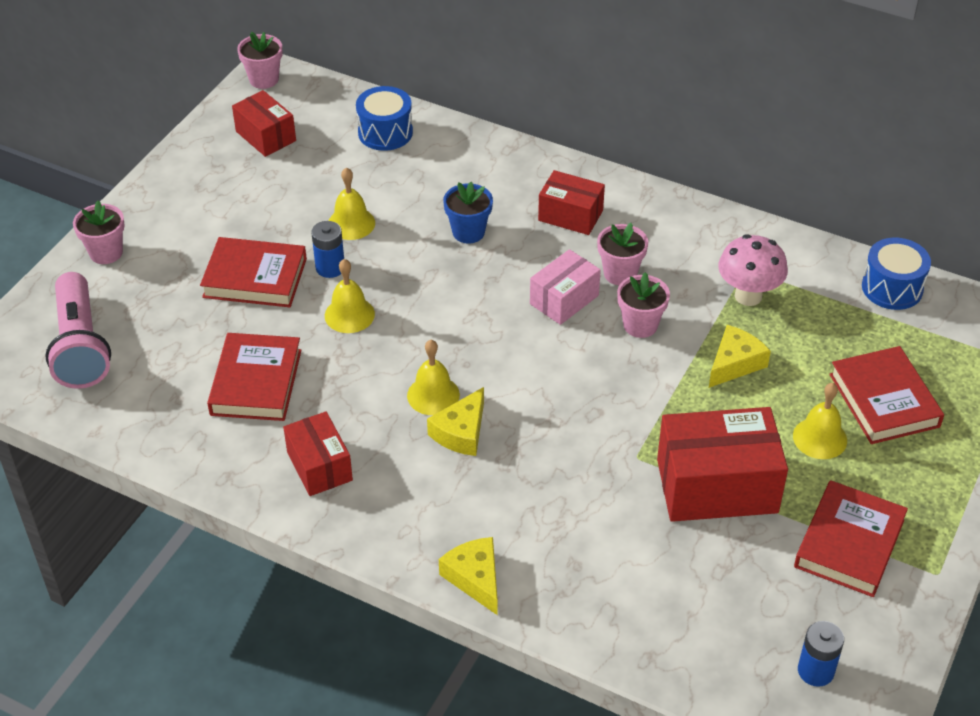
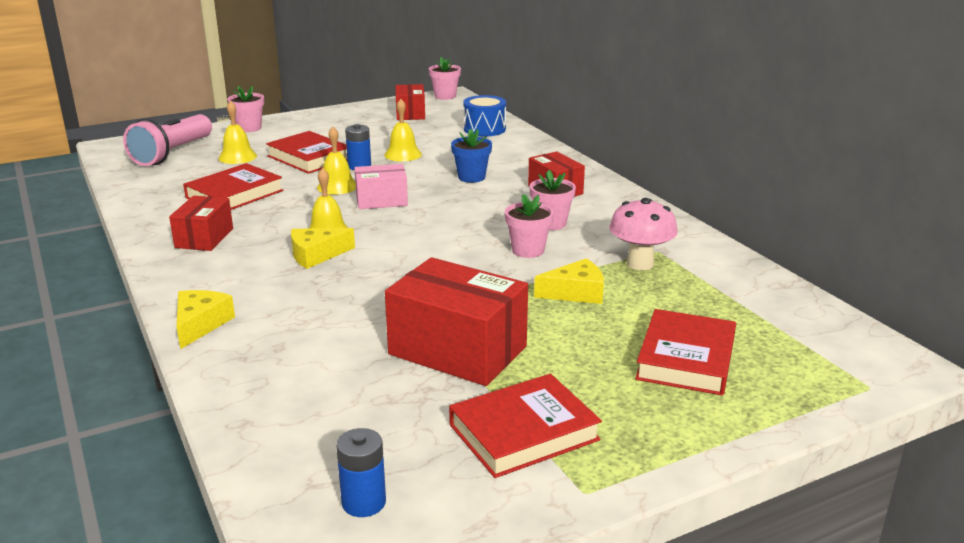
camera: 35 degrees right, 20 degrees down
pink box [530,249,601,325] -> pink box moved to [355,164,408,209]
yellow bell [793,383,847,459] -> yellow bell moved to [219,101,257,164]
blue drum [862,238,931,310] -> none

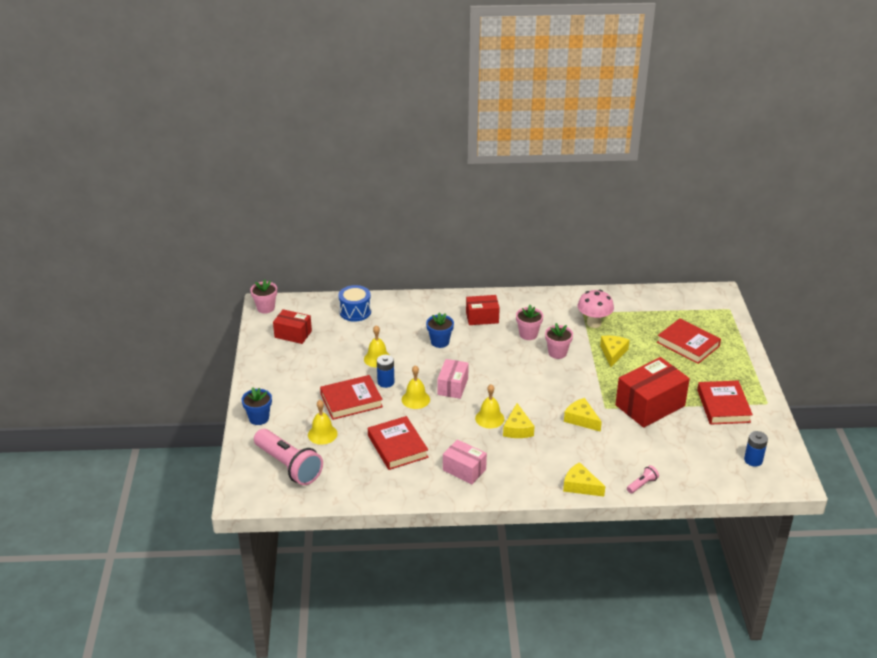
camera: 65 degrees left, 10 degrees up
red box [169,196,233,251] -> pink box [443,439,487,484]
pink flower pot [227,86,264,132] -> blue flower pot [242,387,272,425]
none -> yellow cheese [564,398,602,432]
none -> pink flashlight [627,465,659,494]

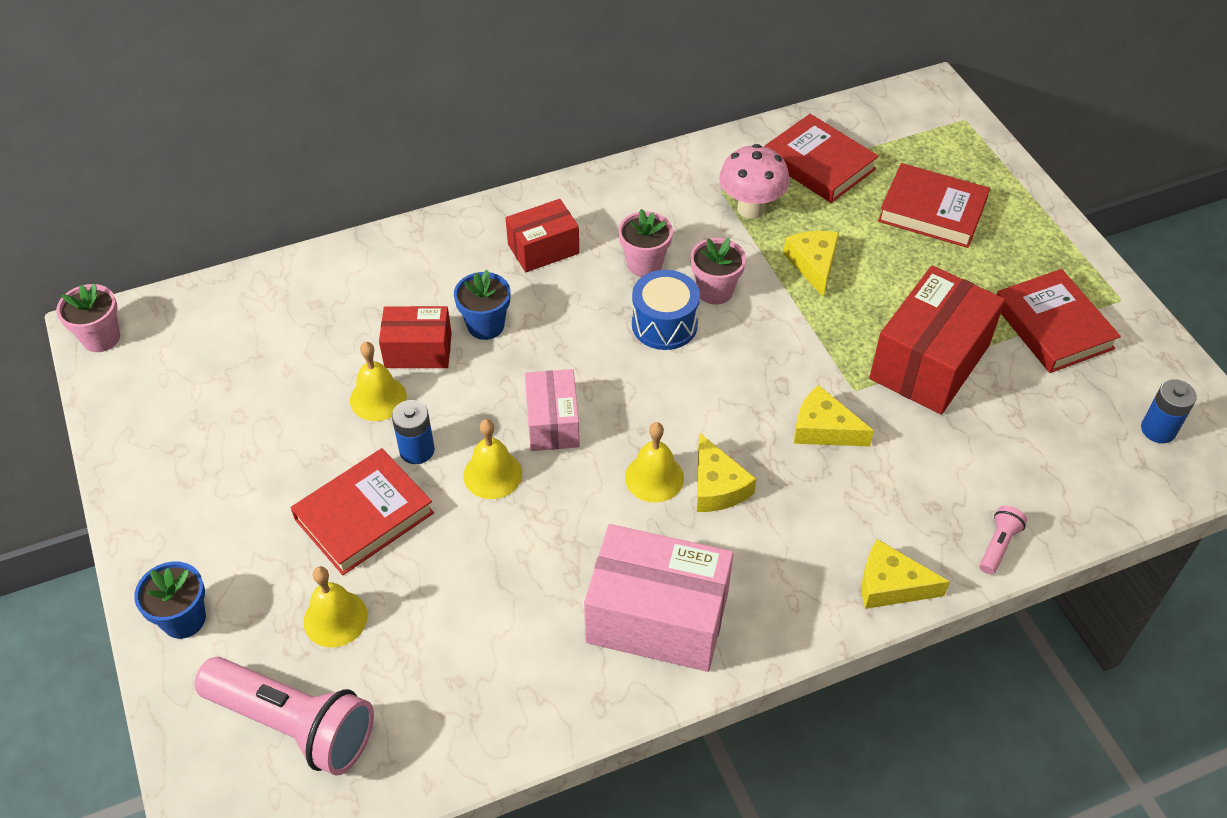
camera: 20 degrees left, 15 degrees up
red box [273,309,312,344] -> red box moved to [379,306,452,368]
blue drum [338,285,371,322] -> blue drum moved to [632,270,700,350]
red book [368,416,428,470] -> red book moved to [765,114,879,203]
pink box [443,439,487,484] -> pink box [584,524,734,672], size x1.71

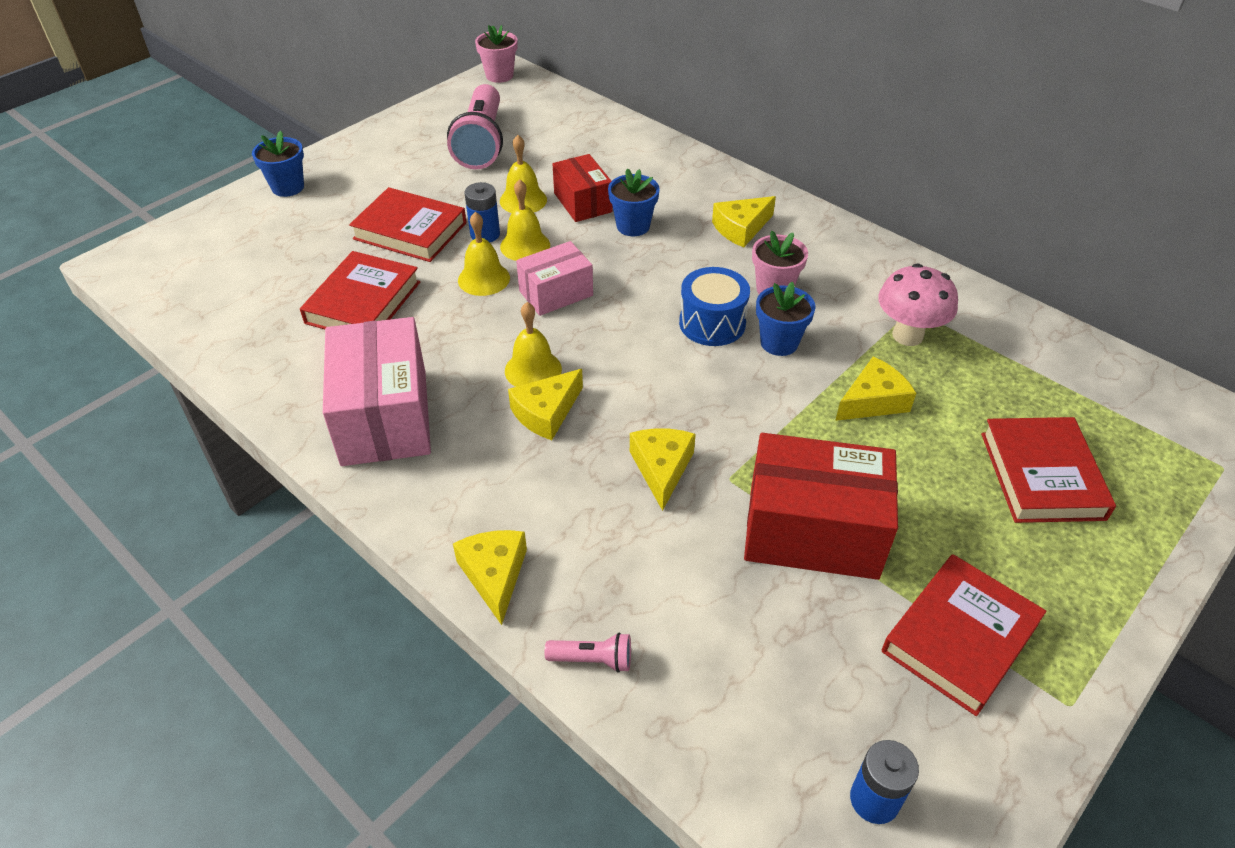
camera: 65 degrees right, 5 degrees down
pink flashlight [194,657,374,776] -> pink flashlight moved to [447,84,503,169]
yellow bell [303,566,368,648] -> yellow bell moved to [500,179,550,261]
red box [506,199,580,272] -> yellow cheese [712,196,776,247]
pink flower pot [690,238,746,305] -> blue flower pot [756,281,816,356]
red book [765,114,879,203] -> red book moved to [300,251,420,329]

